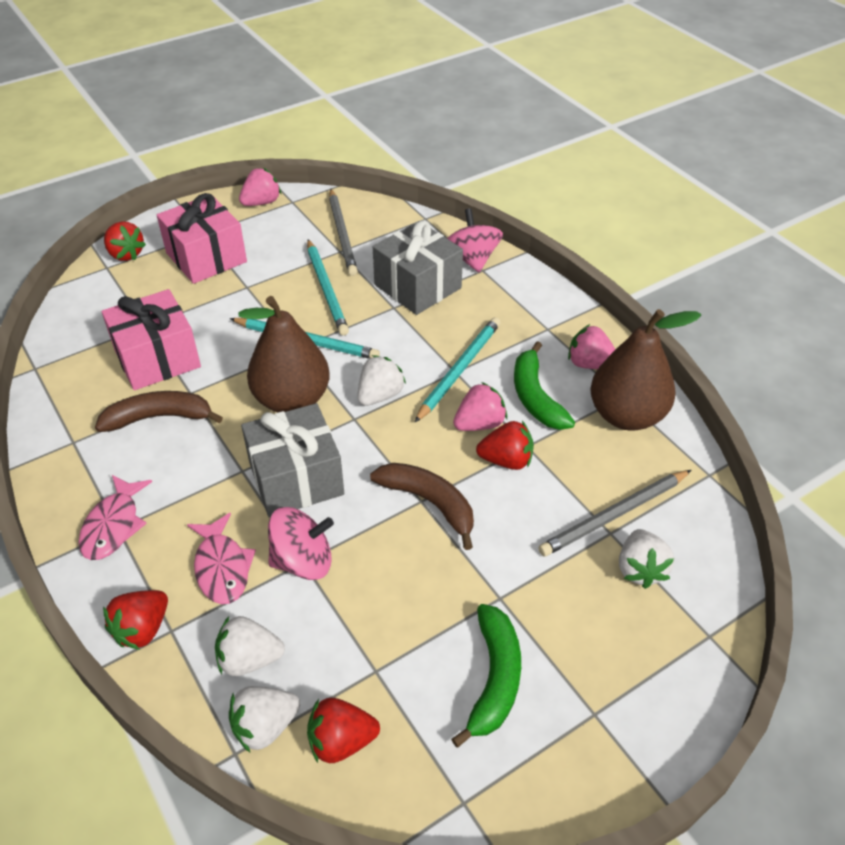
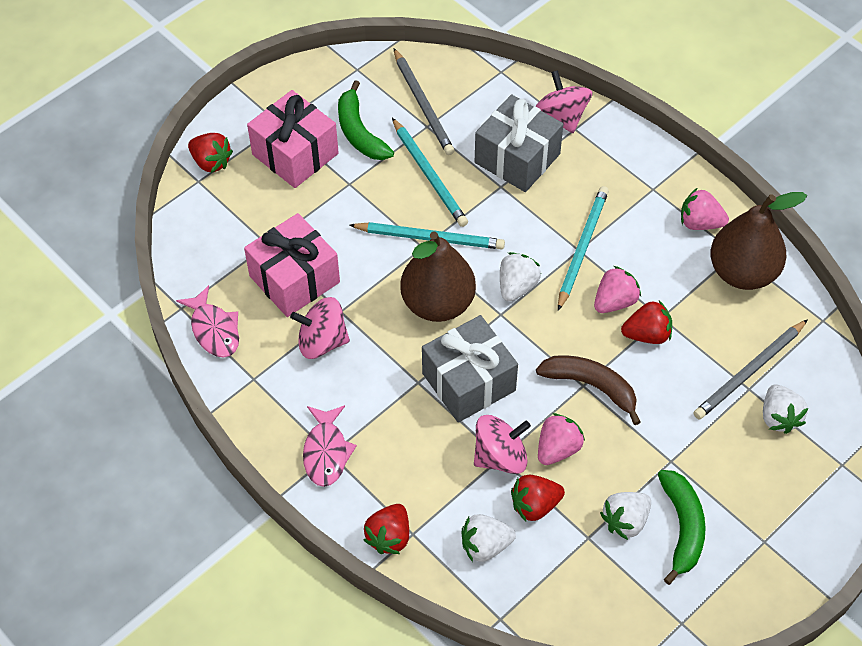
camera: 10 degrees left, 10 degrees up
brown banana [95,391,223,432] -> pink spinning top [290,297,350,359]
pink fish [187,512,256,604] -> pink fish moved to [176,285,239,358]
white strawberry [229,686,300,752] -> white strawberry moved to [600,492,651,540]
pink strawberry [239,168,281,206] -> pink strawberry moved to [538,413,585,465]
red strawberry [307,698,380,763] -> red strawberry moved to [511,475,565,522]
green banana [514,341,575,430] -> green banana moved to [338,80,394,160]

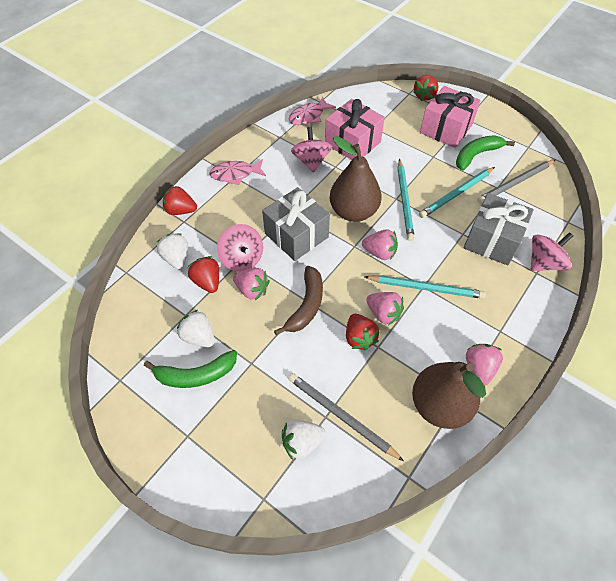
camera: 80 degrees right, 0 degrees up
white strawberry [500,252,541,301] -> pink strawberry [362,229,398,260]

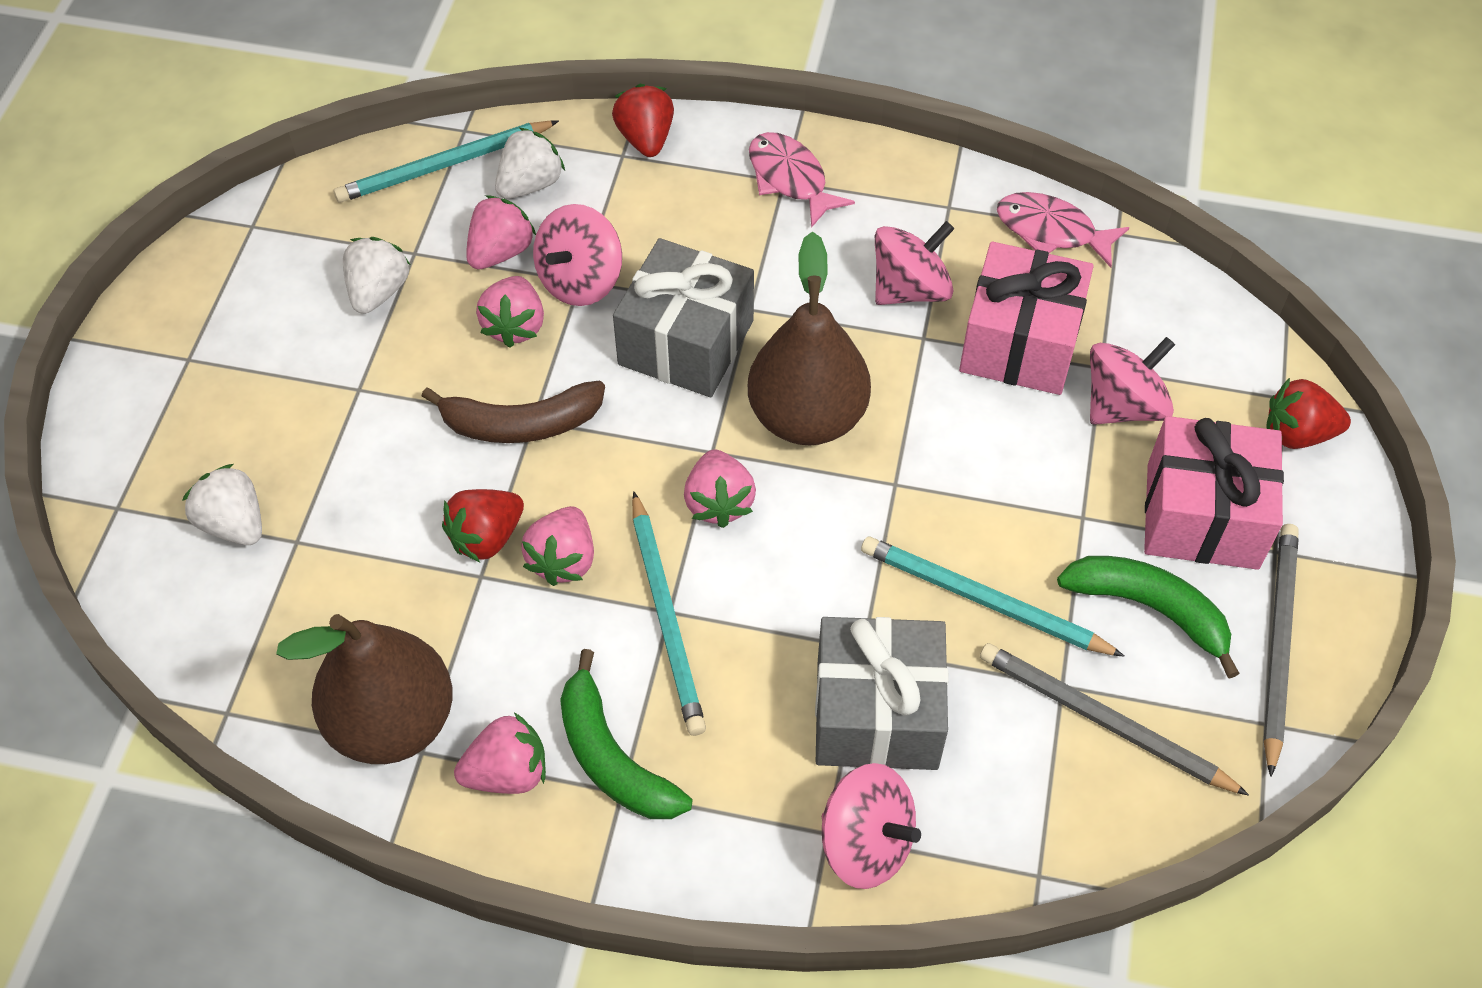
camera: 65 degrees right, 0 degrees up
green banana [144,350,237,388] -> green banana moved to [560,649,692,819]
red strawberry [188,256,219,293] -> pink strawberry [466,195,536,269]
grey pencil [289,373,404,461] -> grey pencil moved to [1263,524,1299,777]
turquoise pencil [398,159,415,241] -> turquoise pencil moved to [334,121,559,203]
none -> pink spinning top [1090,337,1175,425]

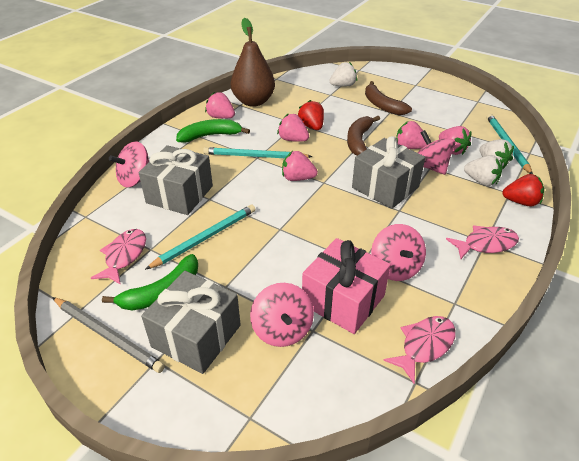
camera: 110 degrees right, 15 degrees down
white strawberry [343,237,410,314] -> white strawberry moved to [464,155,502,186]
pink strawberry [454,712,546,794] -> pink strawberry turned 120 degrees clockwise [205,92,235,119]
brown pear [748,232,871,445] -> none
grey pencil [980,643,1249,796] -> pink fish [91,229,146,285]
pink gift [1144,416,1284,570] -> grey gift [141,271,241,374]
red strawberry [1266,378,1351,449] -> none
none -> brown banana [365,81,412,115]

